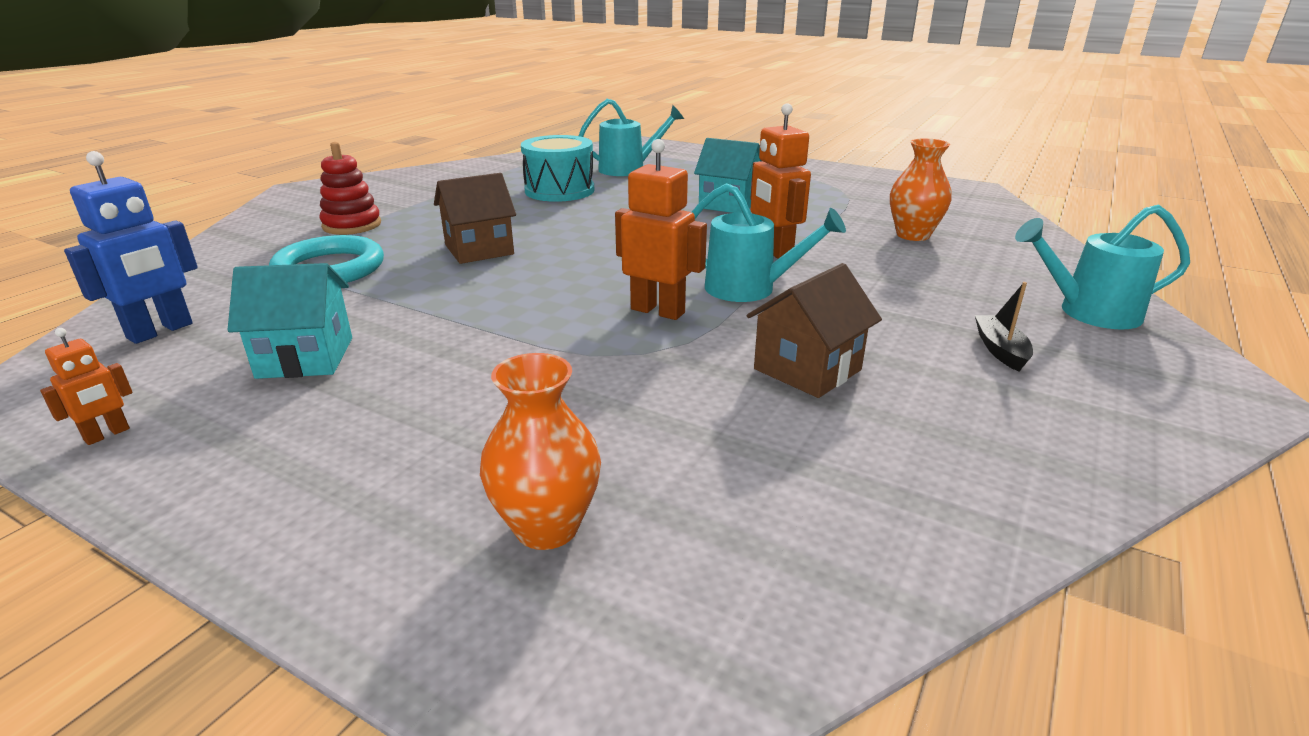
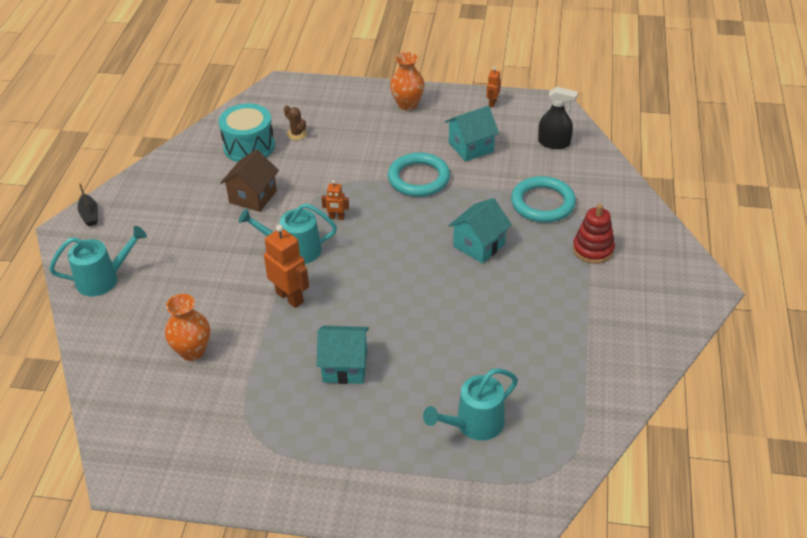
camera: 160 degrees right, 15 degrees up
blue robot [64,151,198,344] -> black spray bottle [538,87,578,149]
brown house [434,173,516,264] -> turquoise house [448,198,512,263]
orange vase [480,353,601,550] -> orange vase moved to [390,52,425,110]
turquoise drum [521,135,595,202] -> turquoise drum moved to [219,103,275,162]
orange robot [615,139,707,320] -> orange robot [321,180,349,220], size x0.53
black boat [975,282,1033,372] -> black boat moved to [78,183,98,226]
none -> brown cactus [284,105,307,140]
none -> turquoise ring [388,153,450,197]

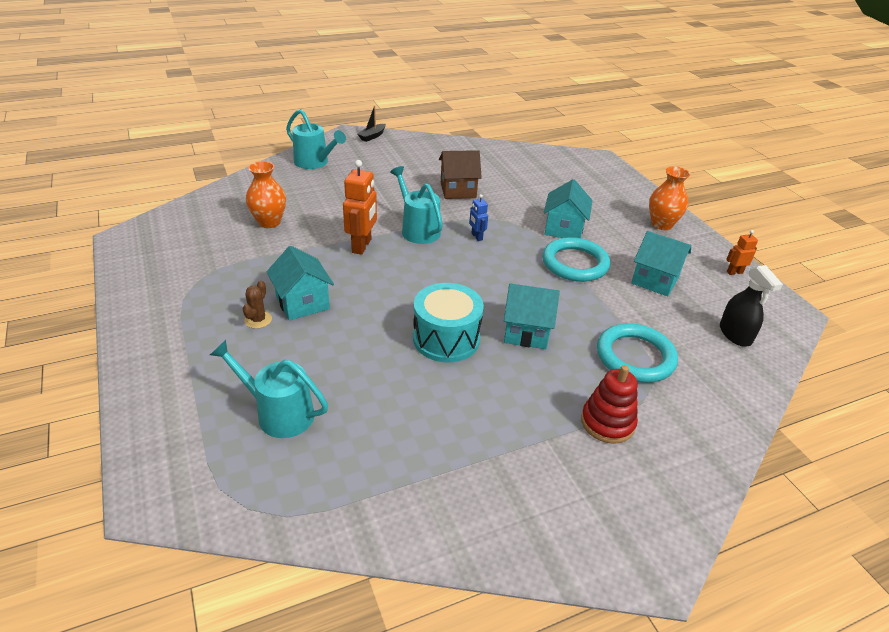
camera: 55 degrees right, 5 degrees down
turquoise drum [219,103,275,162] -> turquoise drum moved to [413,283,484,362]
brown cactus [284,105,307,140] -> brown cactus moved to [243,280,272,329]
orange robot [321,180,349,220] -> blue robot [469,194,488,241]
none -> turquoise house [544,179,592,238]

